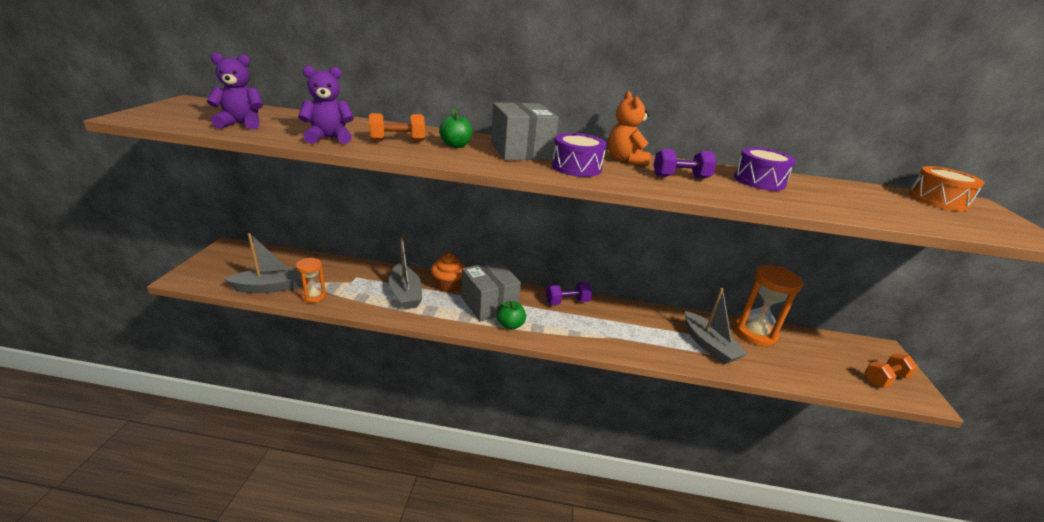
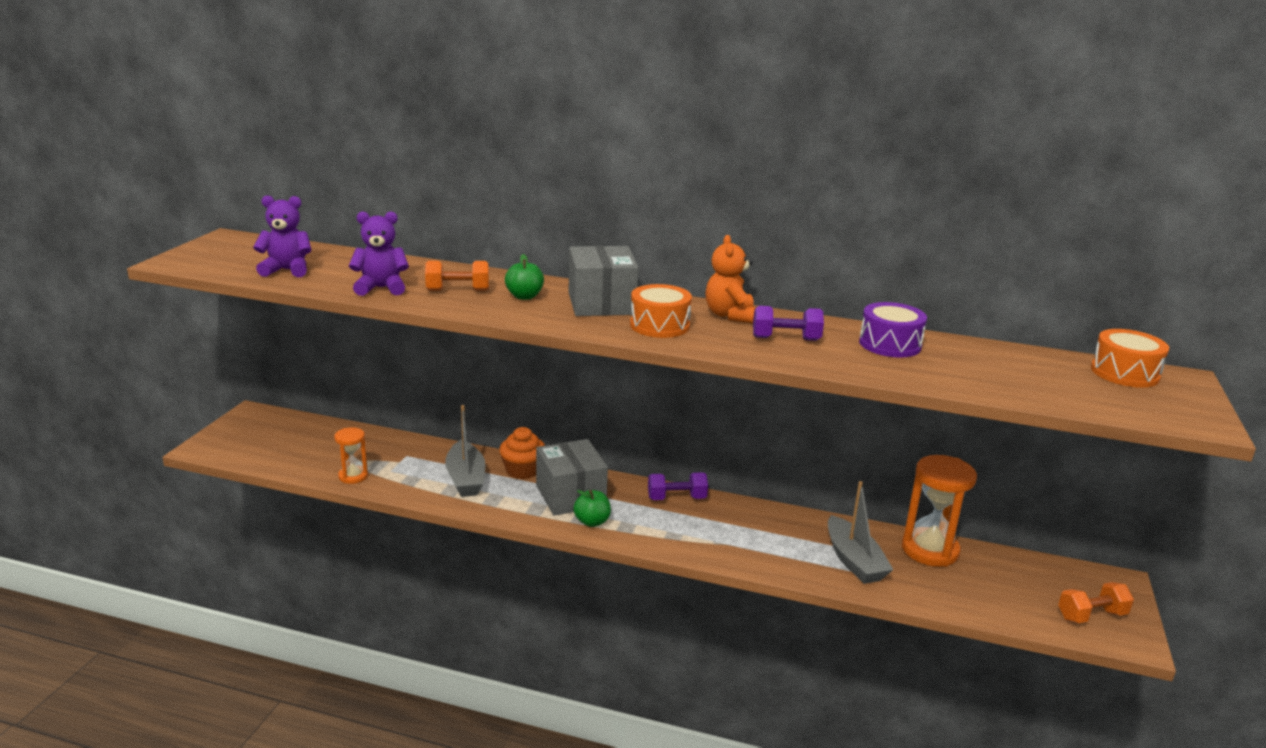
camera: 10 degrees right, 5 degrees down
grey boat [224,233,302,293] -> none
purple drum [552,133,607,177] -> orange drum [630,284,692,338]

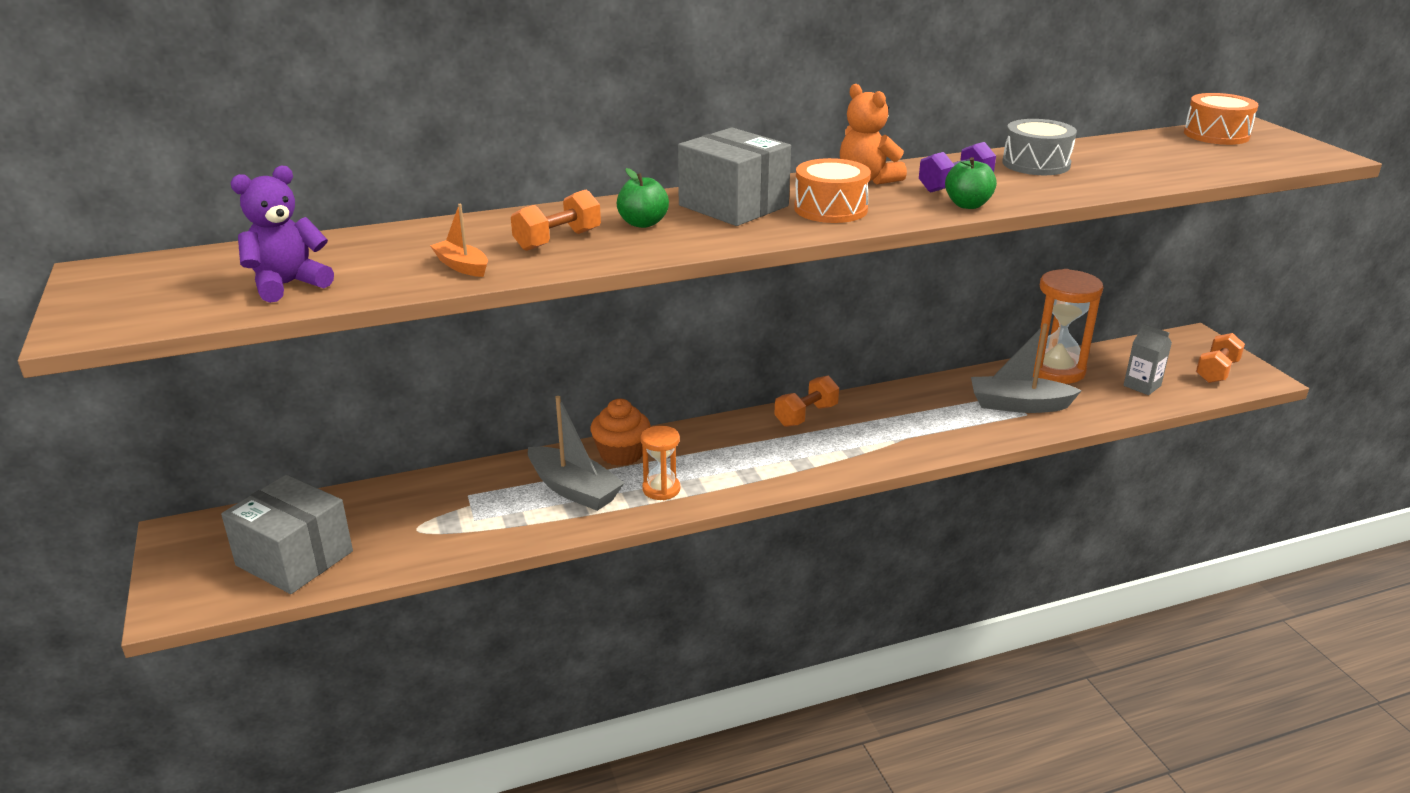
camera: 35 degrees left, 5 degrees up
orange hourglass [334,427,368,484] -> orange hourglass moved to [641,426,680,500]
purple teddy bear [349,211,409,296] -> orange boat [430,204,488,277]
grey box [536,439,608,516] -> grey box moved to [221,475,353,594]
green apple [573,490,611,527] -> green apple moved to [945,157,997,209]
purple dumbbell [648,472,708,500] -> orange dumbbell [774,376,839,427]
grey boat [828,481,894,584] -> grey boat turned 150 degrees clockwise [971,323,1082,413]
purple drum [859,302,927,358] -> grey drum [1002,119,1077,175]
none -> grey carton [1123,324,1172,395]

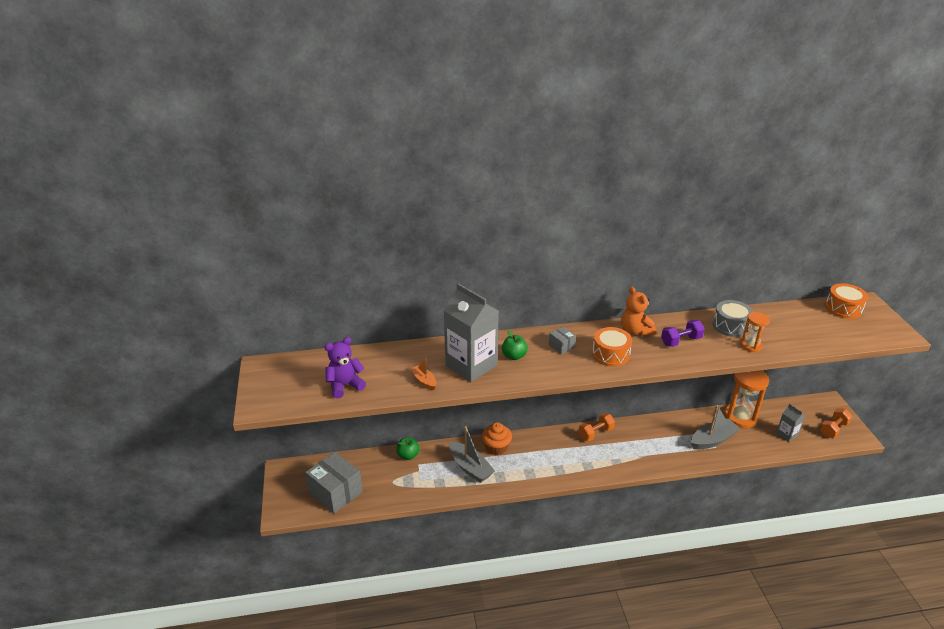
camera: 10 degrees right, 5 degrees up
orange dumbbell [511,190,601,251] -> grey carton [444,283,499,382]
orange hourglass [641,426,680,500] -> orange hourglass moved to [741,312,770,352]
grey box [678,127,791,226] -> grey box [549,327,576,354], size x0.47
green apple [945,157,997,209] -> green apple moved to [397,437,420,460]
grey boat [971,323,1082,413] -> grey boat turned 135 degrees clockwise [691,405,740,450]

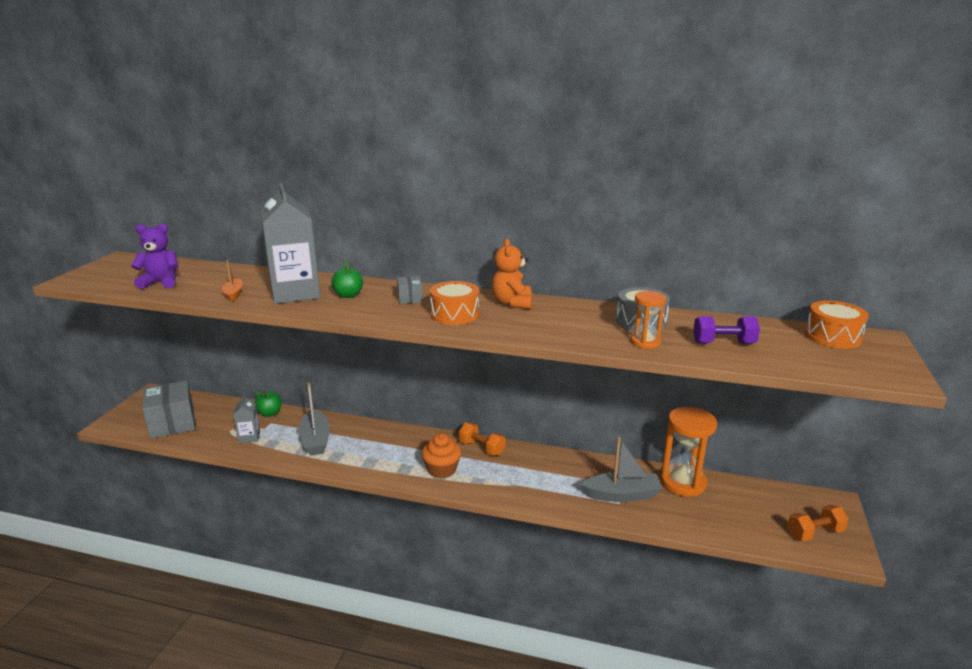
camera: 25 degrees right, 10 degrees down
orange cupcake [482,422,512,455] -> orange cupcake moved to [421,433,461,478]
orange dumbbell [578,413,615,441] -> orange dumbbell turned 45 degrees clockwise [459,422,505,456]
purple dumbbell [661,320,705,347] -> purple dumbbell moved to [693,316,760,344]
grey carton [776,404,805,442] -> grey carton moved to [233,395,260,444]

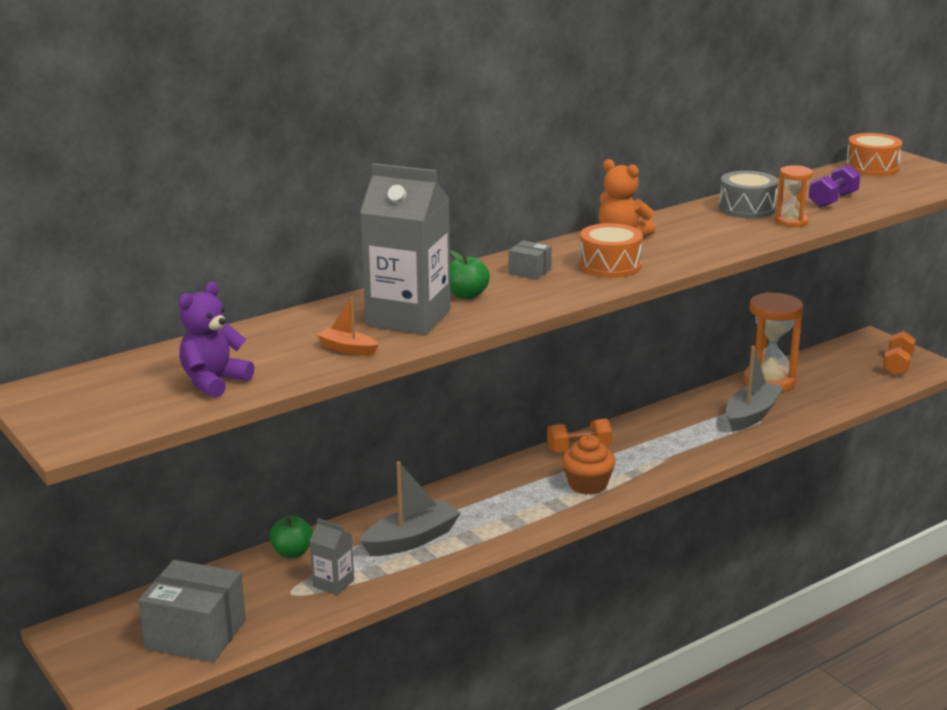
camera: 50 degrees left, 0 degrees up
grey boat [298,383,330,456] -> grey boat turned 60 degrees counterclockwise [360,461,461,556]

